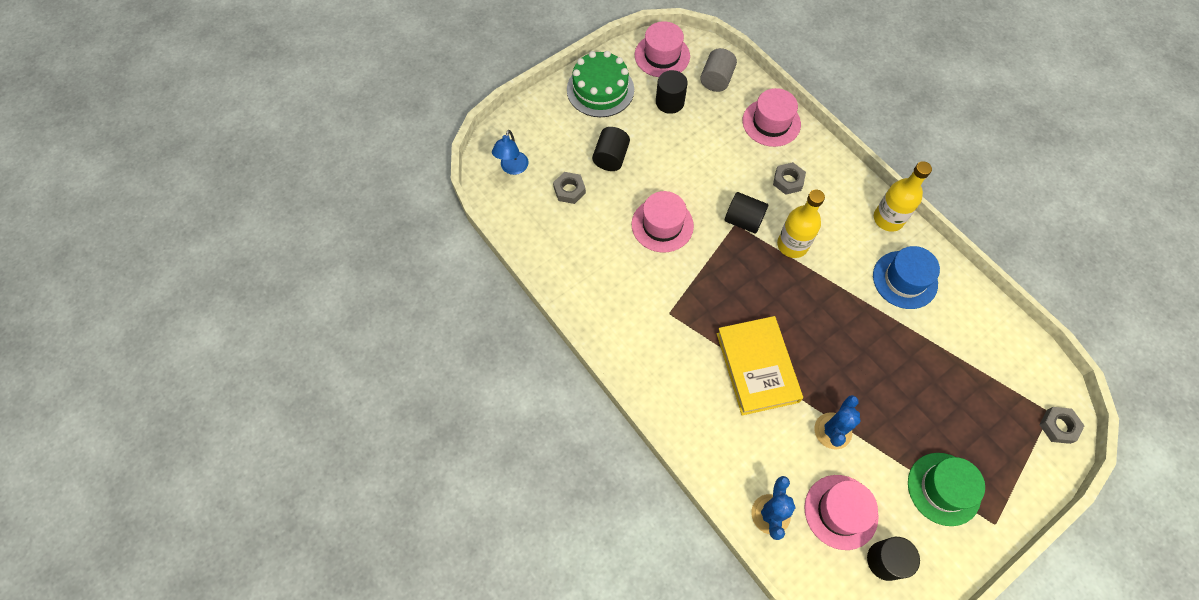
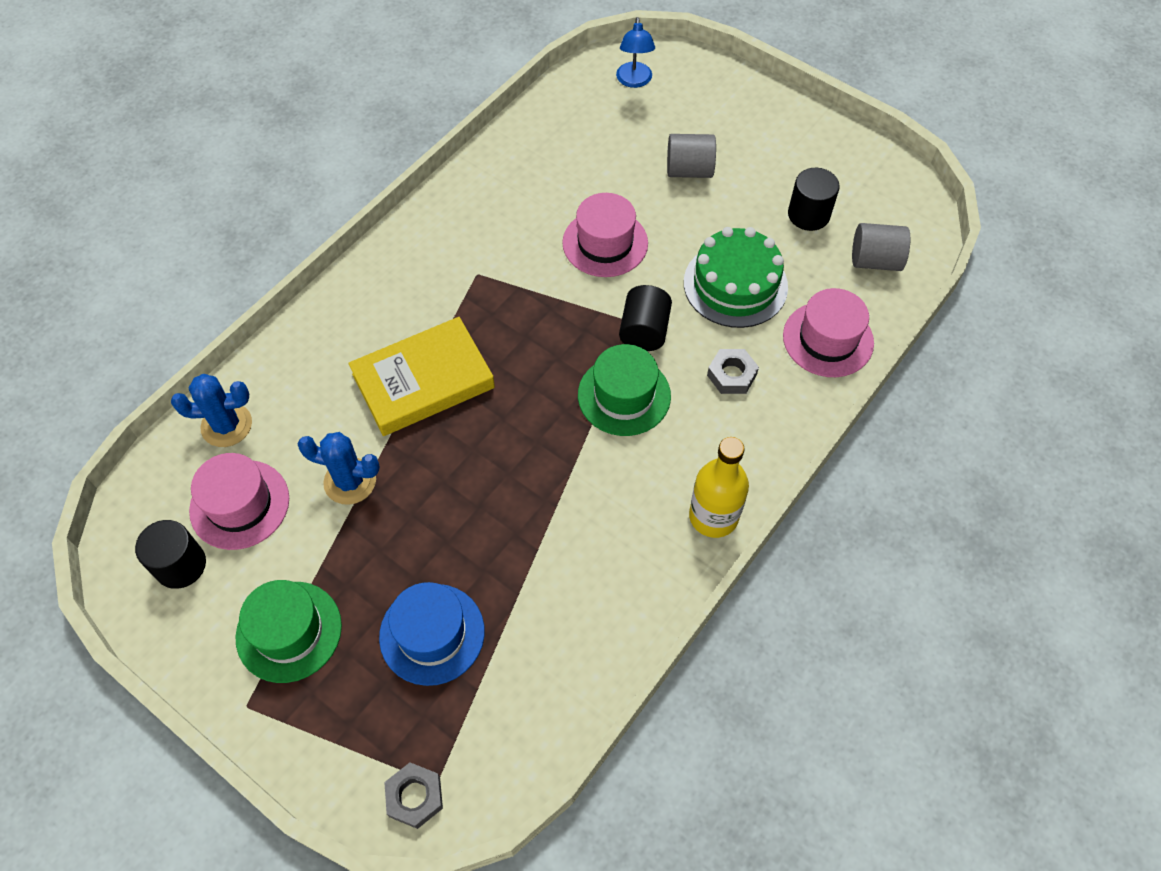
camera: 75 degrees right, 5 degrees down
blue lamp [492,130,529,175] -> blue lamp turned 90 degrees counterclockwise [616,17,655,88]
grey nut [553,172,586,204] -> none
green cake [567,51,634,117] -> green cake moved to [684,227,788,328]
black cylinder [592,127,630,171] -> grey cylinder [667,134,716,178]
pink hat [635,21,690,77] -> none
yellow bottle [777,190,825,258] -> green hat [578,344,671,436]
blue hat [873,246,940,309] -> blue hat moved to [379,582,485,686]

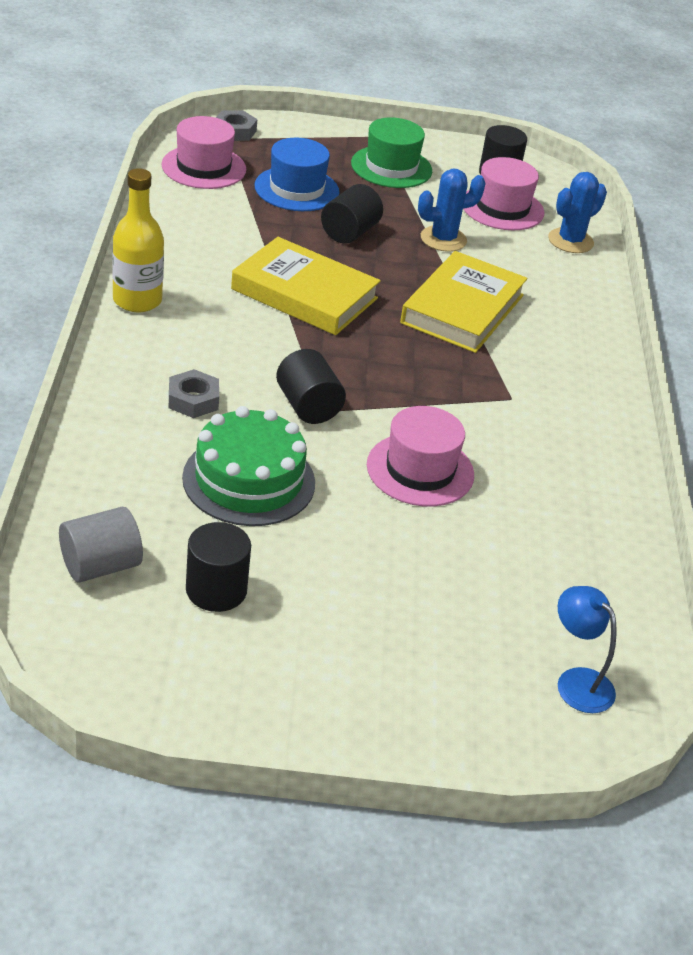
camera: 140 degrees right, 20 degrees down
green hat [578,344,671,436] -> none
grey cylinder [667,134,716,178] -> none
pink hat [783,288,874,377] -> pink hat moved to [161,116,246,189]
none -> yellow book [231,237,381,335]
none -> black cylinder [321,184,383,244]

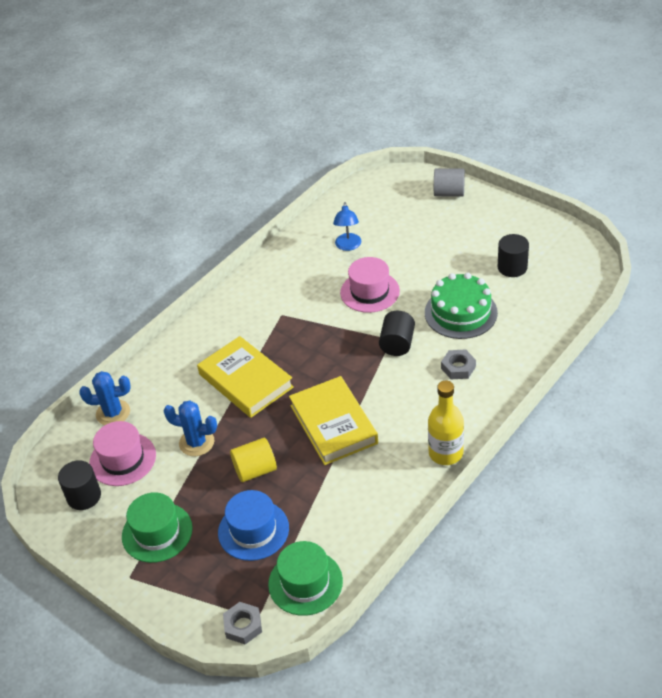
camera: 135 degrees left, 5 degrees up
grey cylinder [59,507,143,583] -> grey cylinder moved to [434,168,465,197]
pink hat [161,116,246,189] -> green hat [268,541,343,616]
black cylinder [321,184,383,244] -> yellow cylinder [230,438,277,482]
yellow book [400,251,527,353] -> yellow book turned 75 degrees clockwise [197,336,294,418]
blue lamp [558,586,617,713] -> blue lamp moved to [333,202,361,251]

